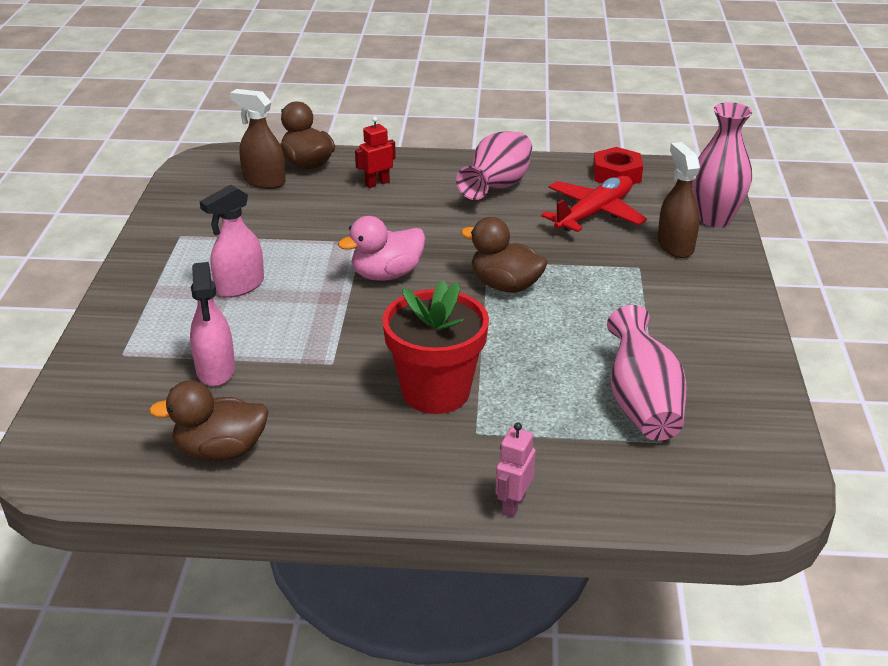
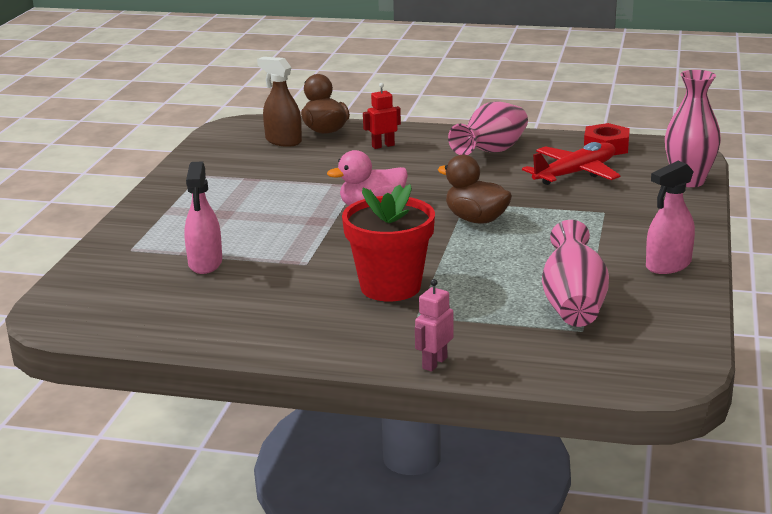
camera: 10 degrees right, 10 degrees down
brown duck [149,380,269,461] -> none
pink spray bottle [199,185,264,298] -> pink spray bottle moved to [646,161,695,274]
brown spray bottle [658,142,700,258] -> none

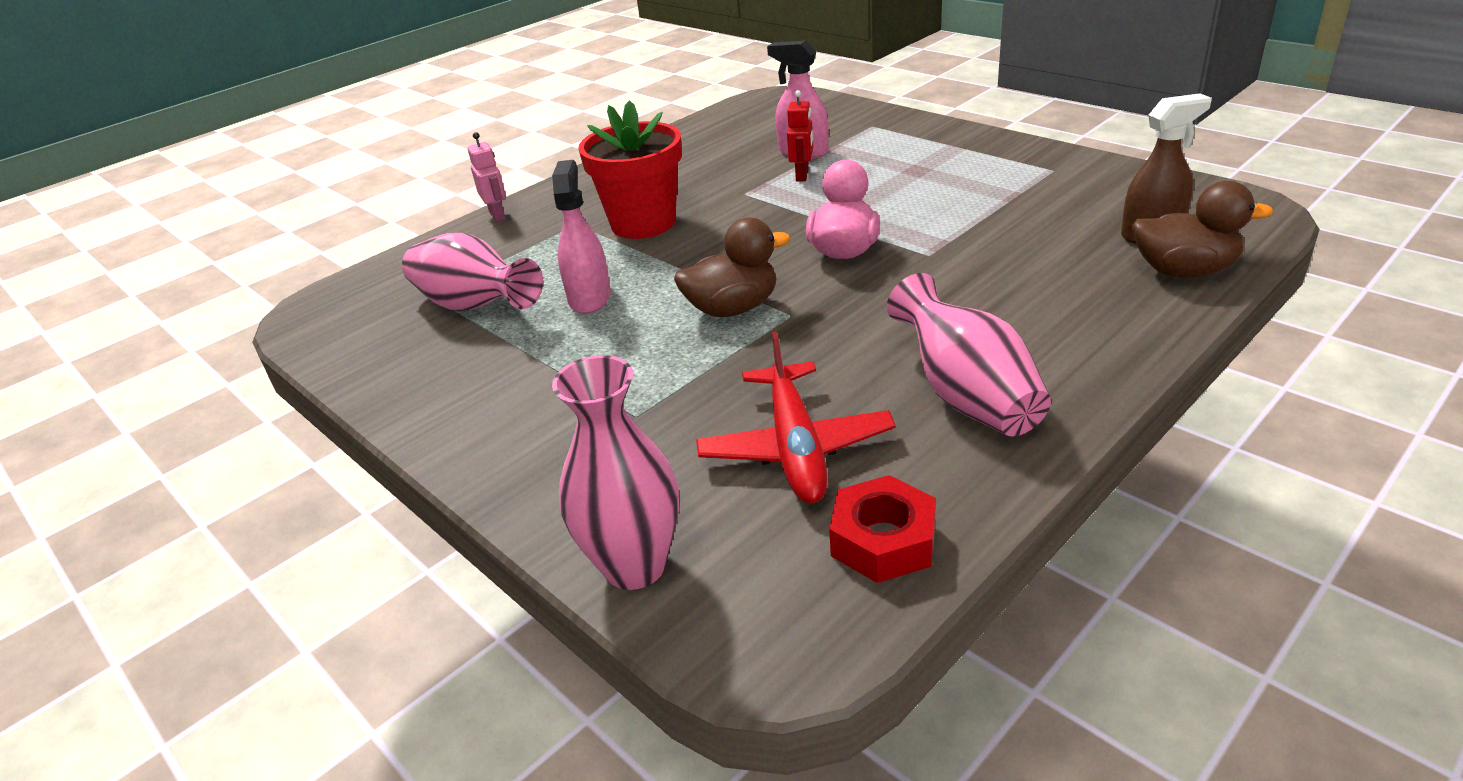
camera: 125 degrees right, 10 degrees up
red robot [363,83,401,149] -> red robot moved to [787,90,813,182]
pink spray bottle [646,161,695,274] -> pink spray bottle moved to [552,160,611,314]

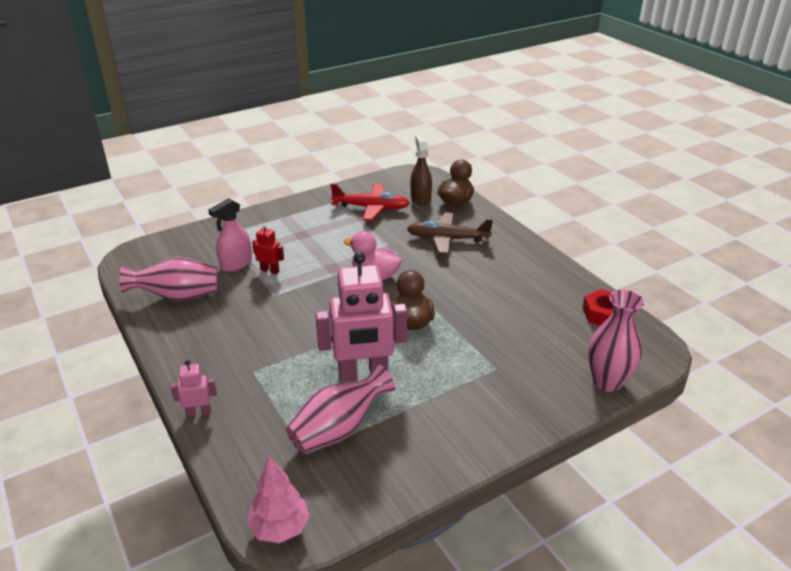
camera: 80 degrees left, 0 degrees up
pink spray bottle [552,160,611,314] -> pink robot [316,252,407,382]
red flower pot [578,100,682,239] -> none
red plane [696,331,895,503] -> red plane moved to [331,183,410,221]
pink vase [887,273,1051,436] -> pink vase moved to [120,257,218,301]
none -> pink tree [247,456,310,543]
none -> brown plane [407,212,493,255]

